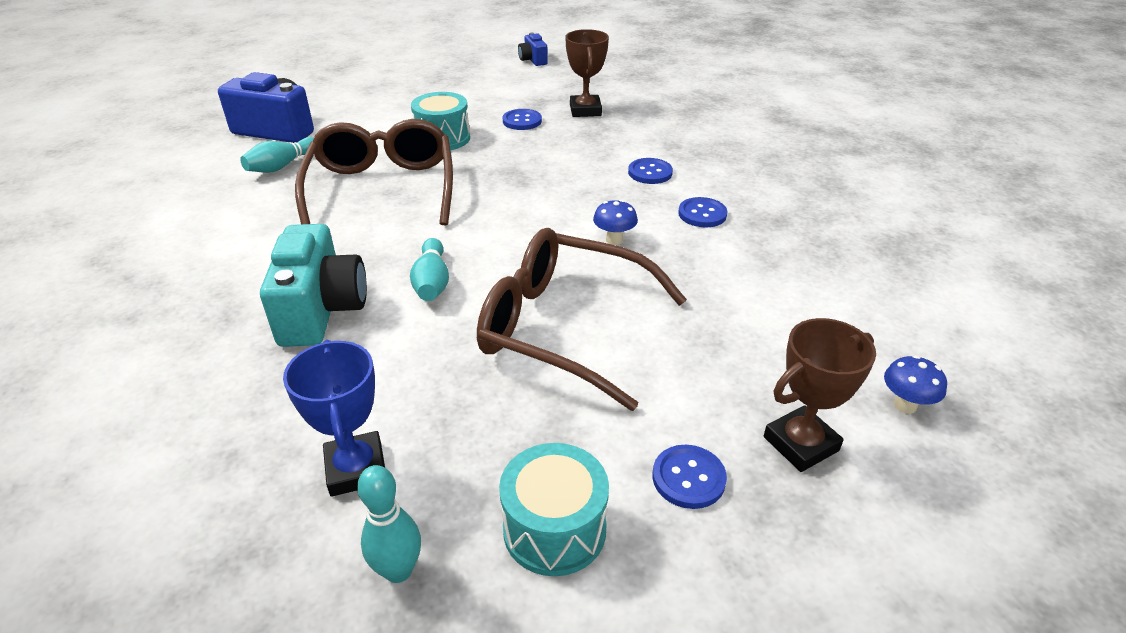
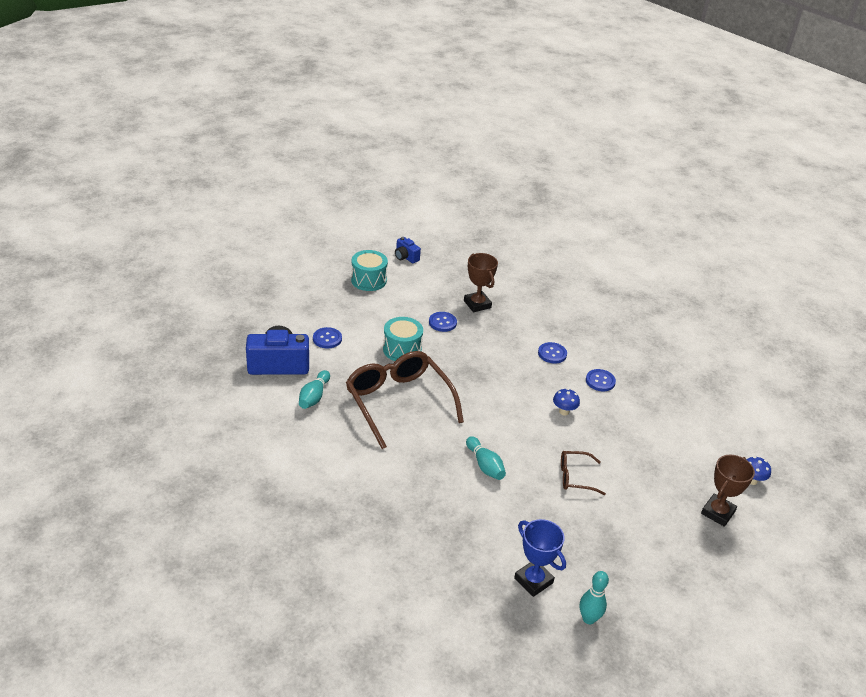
camera: 25 degrees left, 0 degrees up
turquoise camera [260,224,367,347] -> none
brown glasses [477,228,687,411] -> brown glasses [561,451,606,495], size x0.47
turquoise drum [499,443,609,576] -> turquoise drum moved to [351,250,388,291]
blue button [652,445,727,509] -> blue button moved to [313,327,342,348]

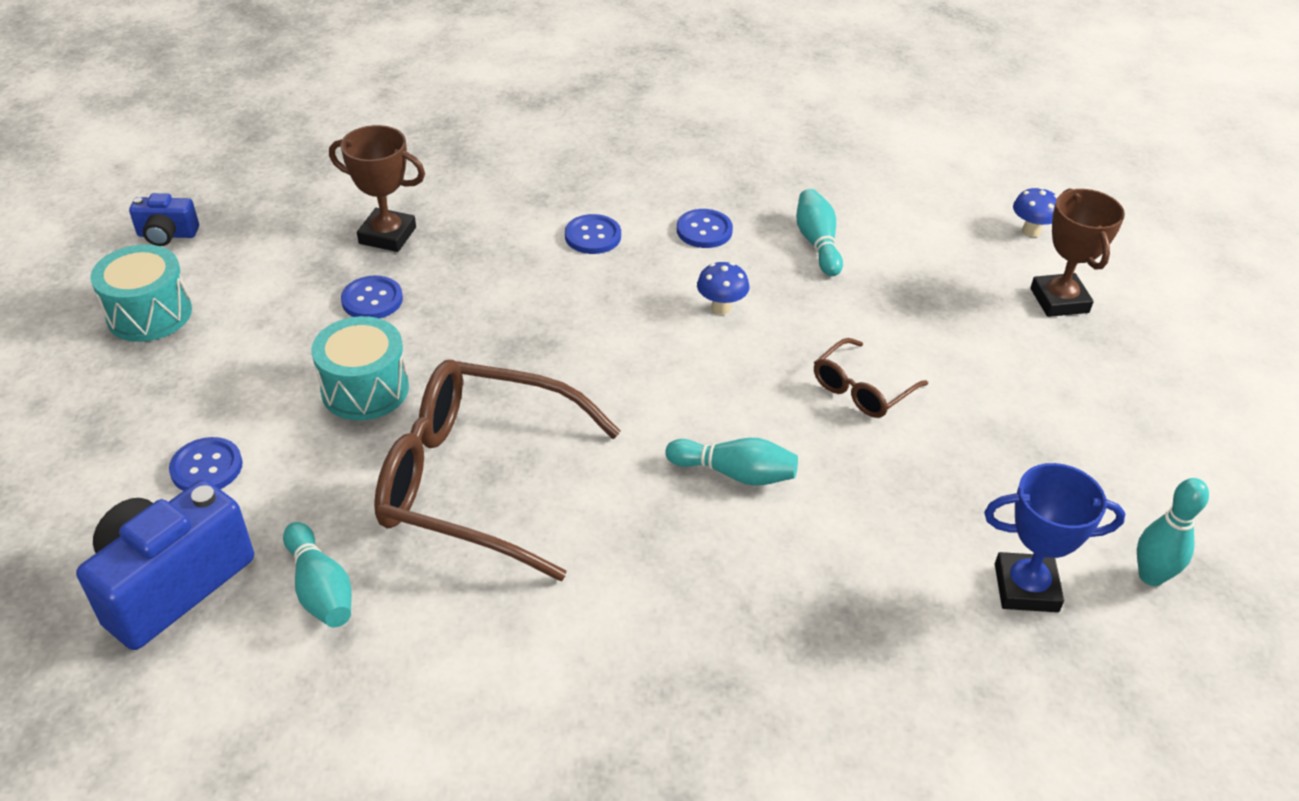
camera: 45 degrees left, 5 degrees up
none -> turquoise bowling pin [796,189,843,276]

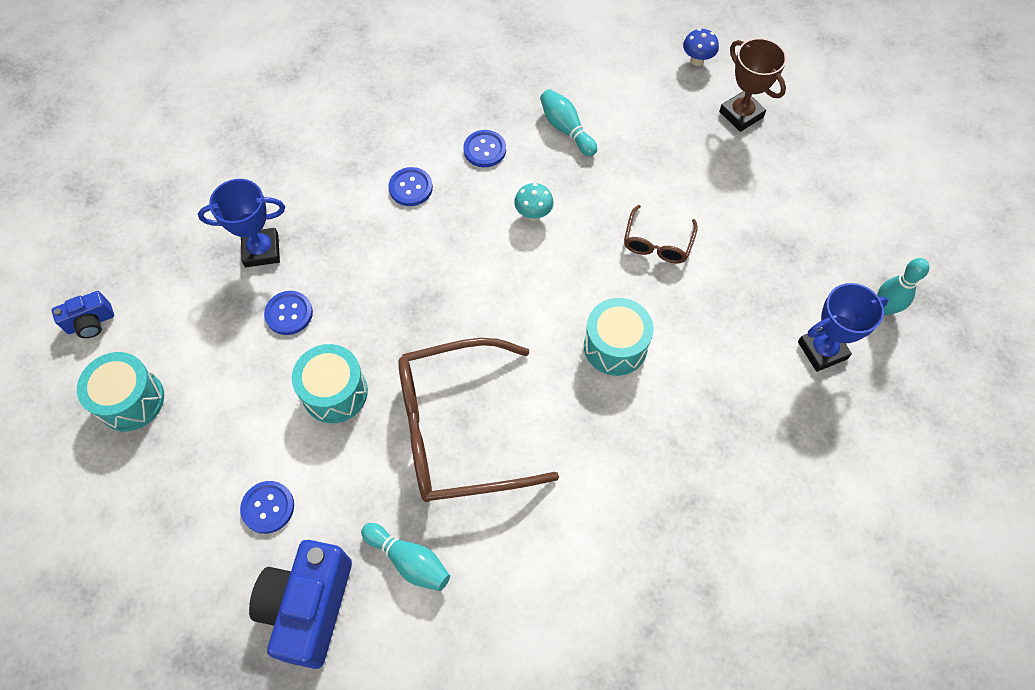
camera: 25 degrees left, 20 degrees up
brown trophy [329,125,425,252] -> blue trophy [198,179,285,267]
turquoise bowling pin [666,438,798,486] -> turquoise drum [584,298,654,376]
blue mushroom [697,262,749,315] -> turquoise mushroom [514,183,554,221]

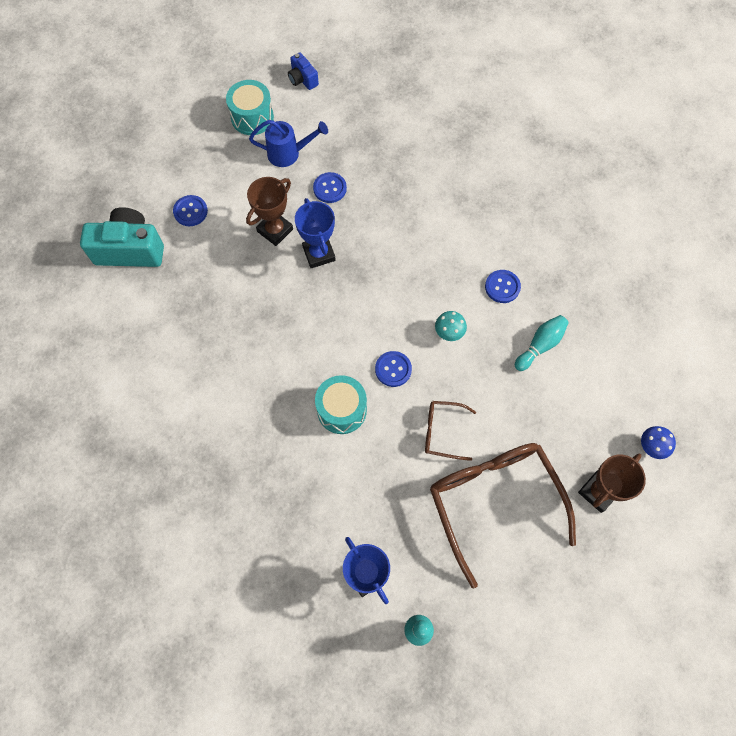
camera: 80 degrees right, 5 degrees up
blue trophy [198,179,285,267] -> blue trophy moved to [295,198,336,268]
blue camera [249,540,352,669] -> turquoise camera [80,207,164,267]
turquoise drum [292,344,368,423] -> brown trophy [246,177,293,246]
turquoise bowling pin [361,523,450,591] -> none
blue button [388,167,433,206] -> blue button moved to [375,351,412,387]
brown glasses [398,338,559,502] -> brown glasses moved to [430,443,576,589]
none -> blue watering can [249,120,328,167]

